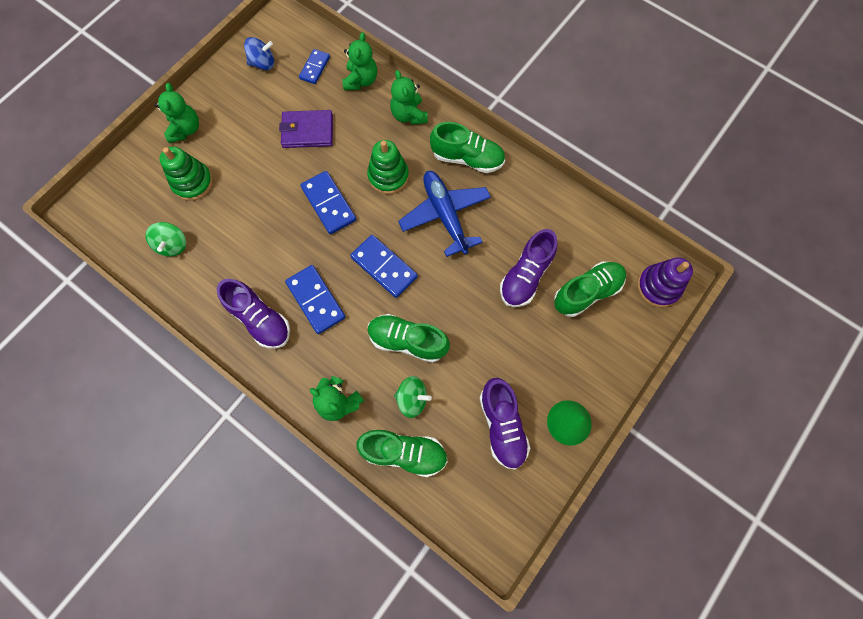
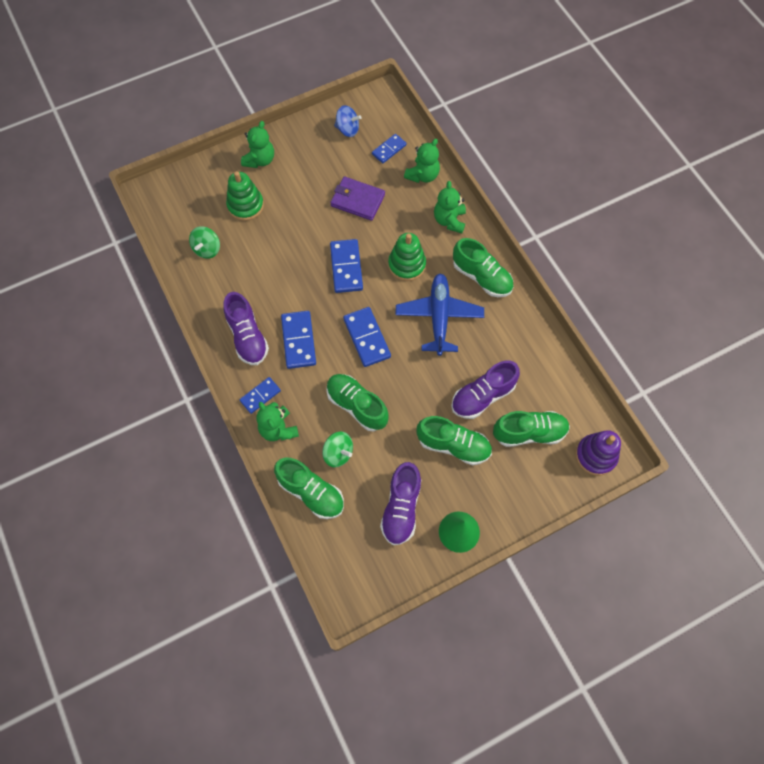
camera: 25 degrees right, 5 degrees down
none -> blue domino [240,377,281,414]
none -> green shoe [416,416,492,465]

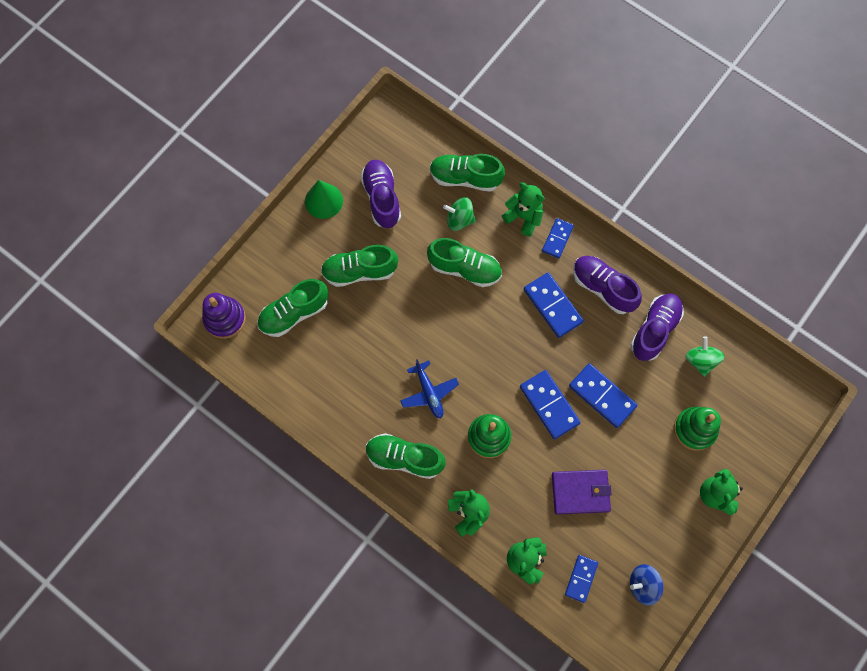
camera: 155 degrees right, 5 degrees up
blue domino [343,307,391,367] -> blue domino moved to [569,363,637,428]
blue plane [395,273,484,356] -> blue plane [400,359,459,418], size x0.62
purple shoe [451,360,520,419] -> purple shoe moved to [630,293,684,361]

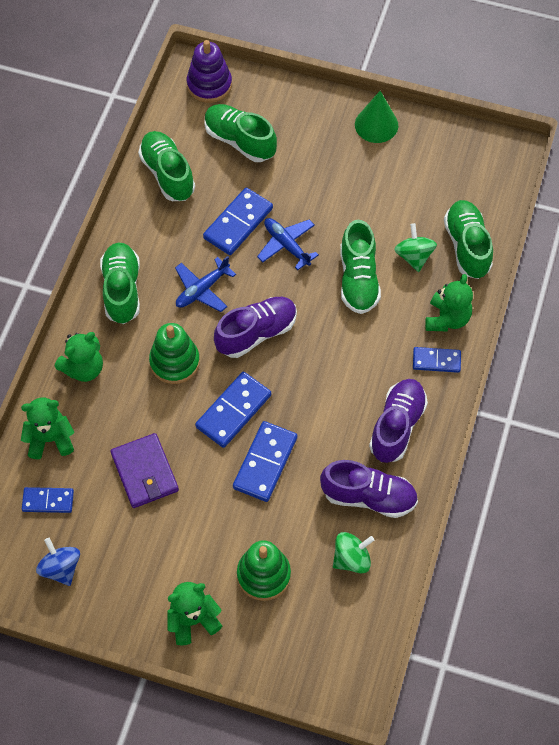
camera: 70 degrees right, 10 degrees down
green shoe [321,245,398,287] -> green shoe moved to [138,131,195,201]
purple shoe [360,160,401,228] -> purple shoe moved to [214,297,297,358]
blue domino [524,272,584,338] -> blue domino moved to [203,187,273,255]
none -> blue plane [257,218,318,270]

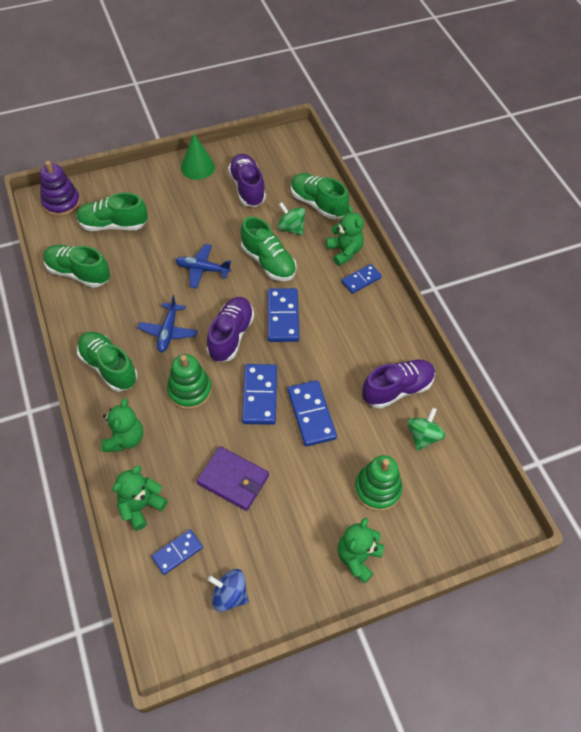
camera: 40 degrees left, 5 degrees down
blue domino [203,187,273,255] -> blue domino moved to [267,288,299,342]
purple shoe [369,379,428,463] -> purple shoe moved to [228,154,266,207]

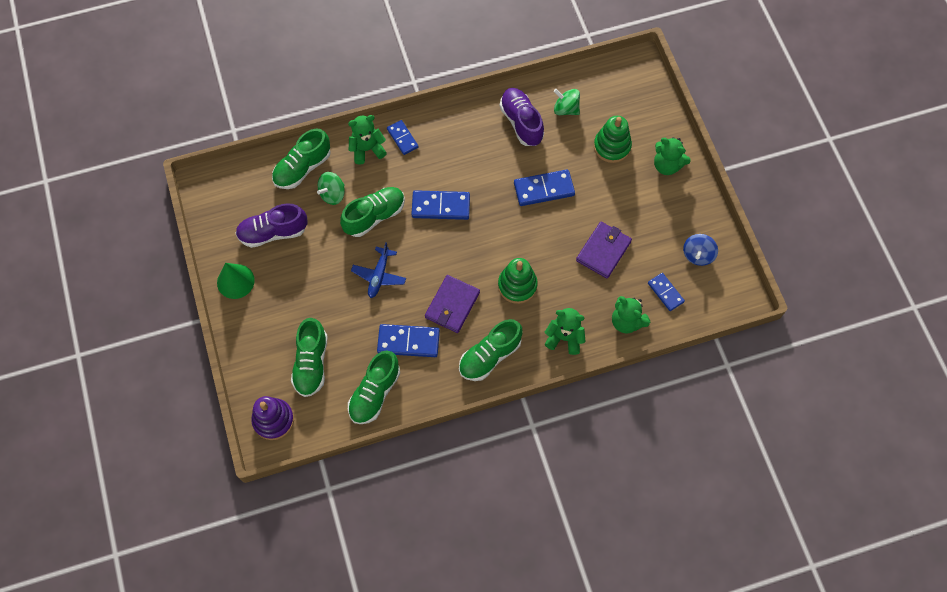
camera: 85 degrees left, 10 degrees up
blue plane [138,295,197,352] -> purple wallet [425,275,480,333]
purple shoe [207,297,254,362] -> none
blue domino [242,364,277,425] -> blue domino moved to [377,324,440,357]

